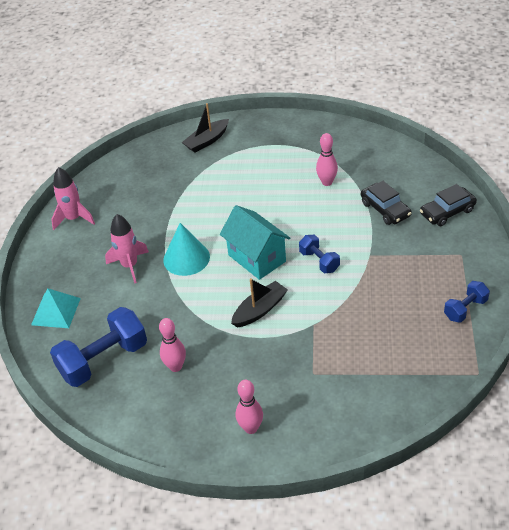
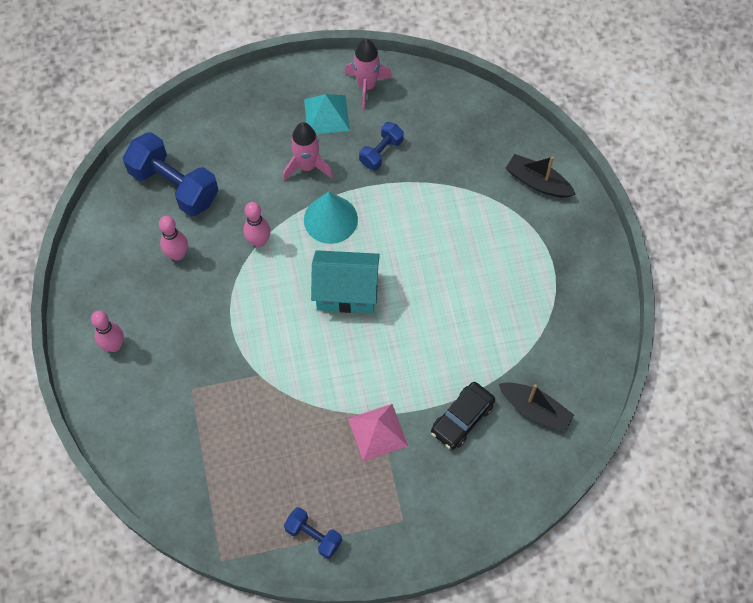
camera: 70 degrees right, 20 degrees up
turquoise pyramid [31,289,81,328] -> turquoise pyramid moved to [304,94,350,134]
turquoise house [220,205,290,280] -> turquoise house turned 60 degrees clockwise [311,250,380,313]
black boat [231,278,288,328] -> black boat moved to [499,382,574,432]
blue dumbbell [299,235,340,273] -> blue dumbbell moved to [359,122,404,170]
pink bowling pin [316,133,338,186] -> pink bowling pin moved to [243,202,271,247]
black car [420,184,477,226] -> none
none -> pink pyramid [348,404,408,462]

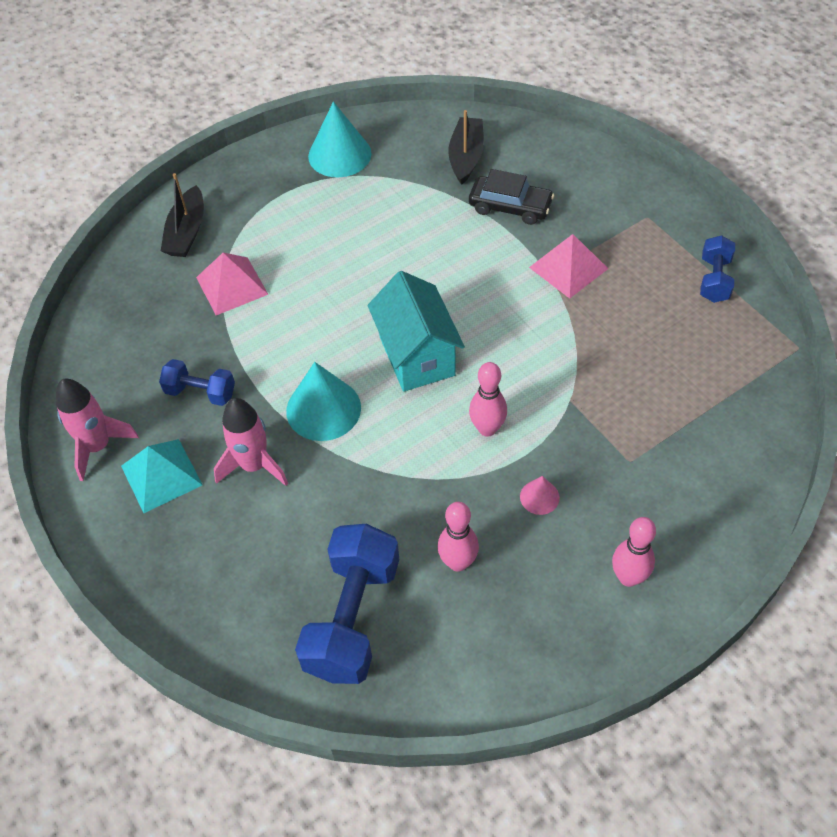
camera: 110 degrees left, 10 degrees down
pink bowling pin [243,202,271,247] -> pink bowling pin moved to [469,362,507,437]
none -> pink pyramid [196,253,269,315]
none -> turquoise cone [308,102,371,177]
none -> pink cone [520,476,560,515]

